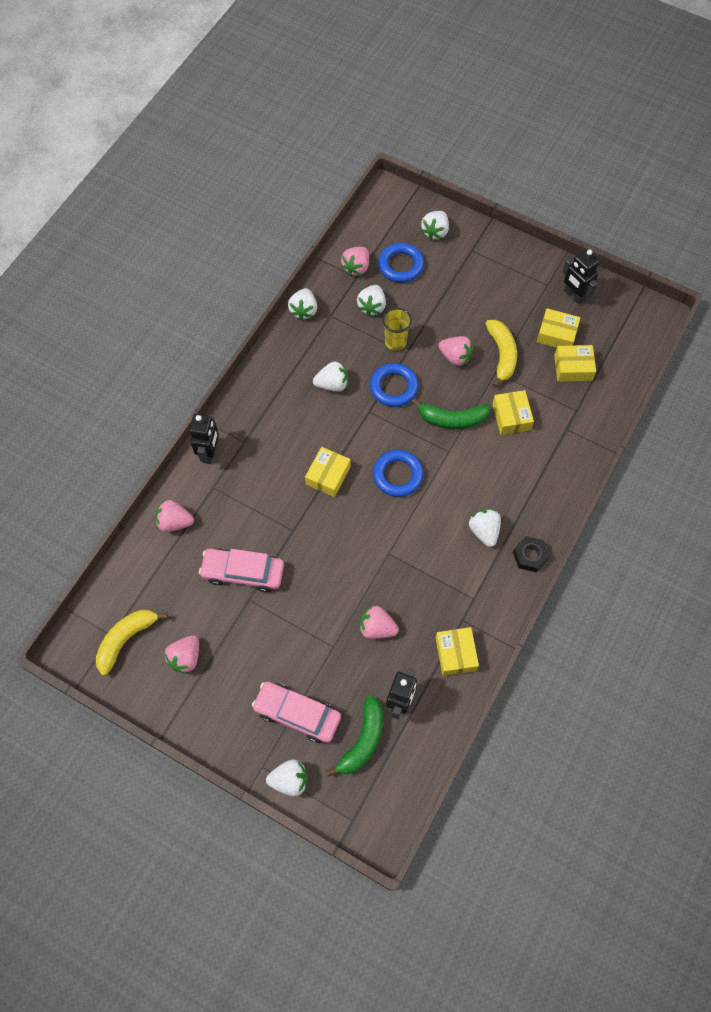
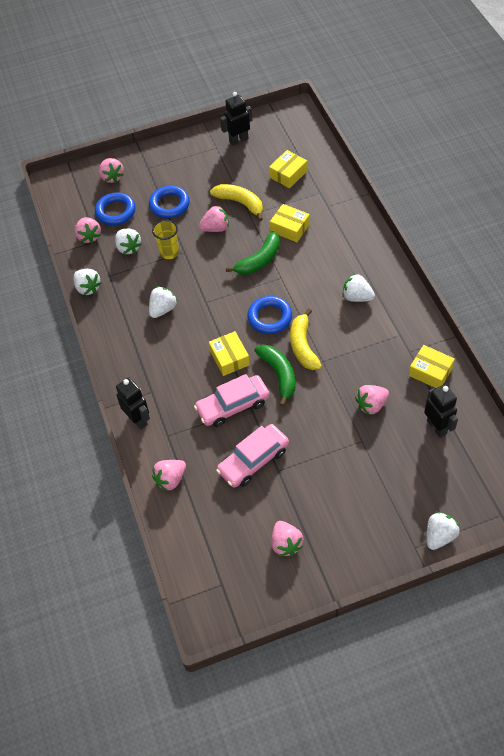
camera: 45 degrees left, 10 degrees down
yellow banana [96,610,168,676] -> yellow banana moved to [290,309,322,370]
pink car [252,682,341,743] -> pink car moved to [194,374,270,427]
green banana [326,696,383,777] -> green banana moved to [254,345,295,407]
blue ring [370,363,419,407] -> blue ring moved to [149,186,190,218]
white strawberry [421,211,449,240] -> pink strawberry [99,158,124,183]
black nut [513,536,550,572] -> none
yellow box [537,308,581,348] -> none
black robot [562,249,599,305] -> black robot turned 150 degrees clockwise [220,92,252,146]

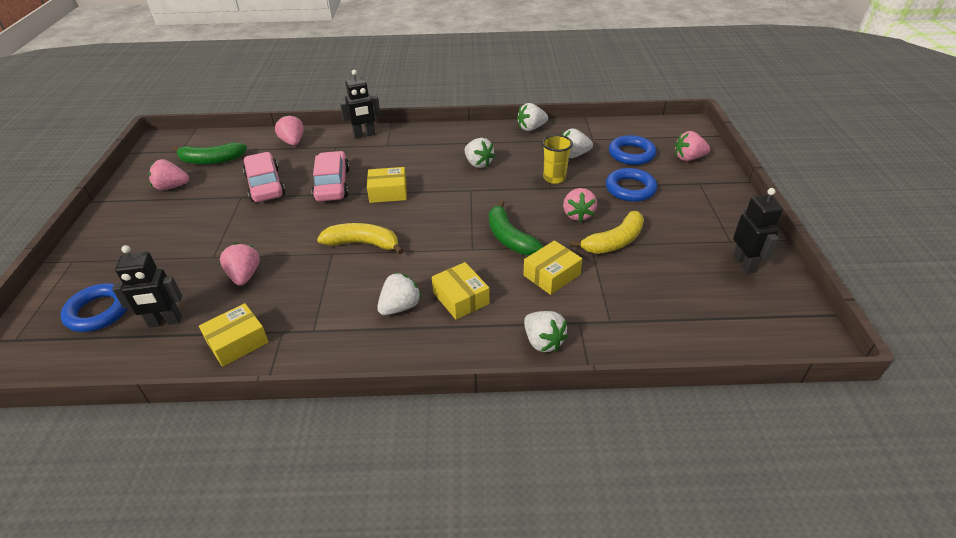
camera: 105 degrees right, 15 degrees down
pink strawberry [75,217,101,243] -> none
blue ring [247,296,292,334] -> blue ring moved to [61,283,128,332]
green banana [254,345,295,407] -> green banana moved to [173,142,247,164]
yellow box [269,150,307,188] -> yellow box moved to [432,262,490,320]
white strawberry [427,512,460,550] -> white strawberry moved to [524,311,568,352]

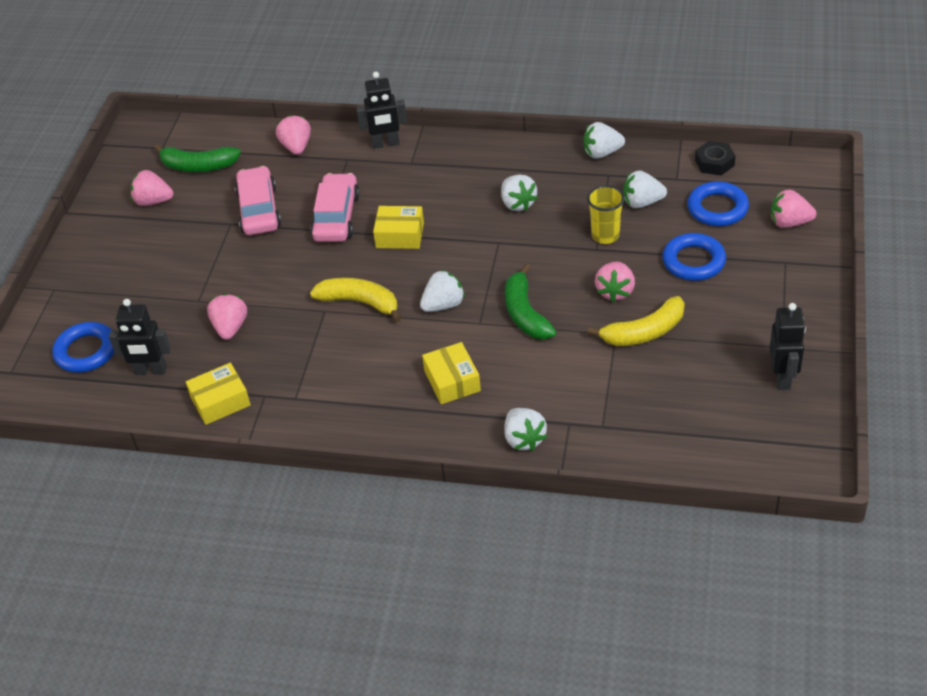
camera: 15 degrees right, 5 degrees up
white strawberry [377,273,422,315] -> white strawberry moved to [420,270,465,312]
yellow box [523,240,582,295] -> none
none -> black nut [695,141,735,176]

